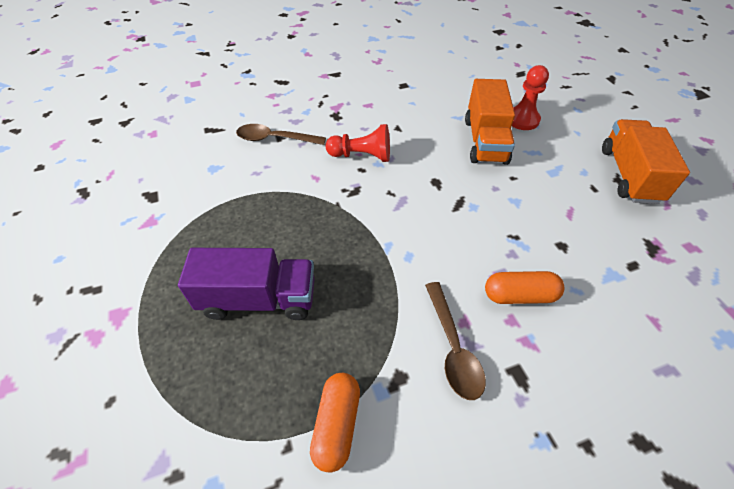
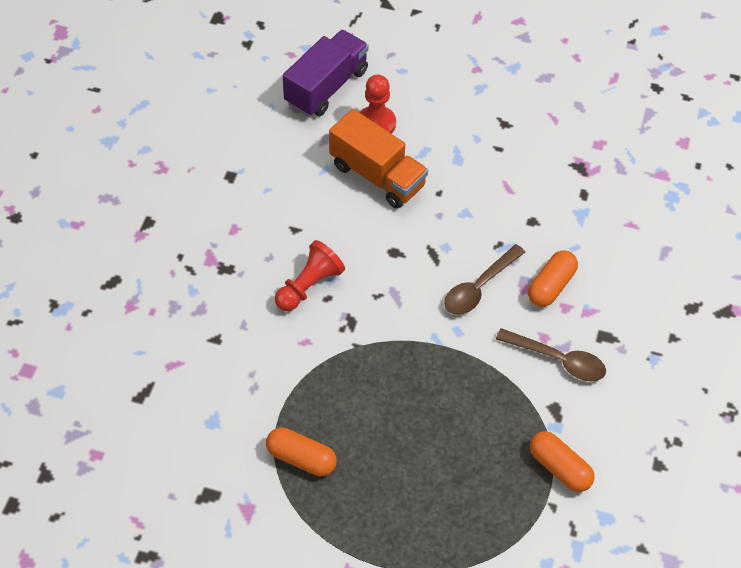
camera: 55 degrees left, 5 degrees up
purple truck [178,248,315,320] -> purple truck moved to [283,30,369,116]
brown spoon [236,124,326,145] -> brown spoon moved to [444,244,525,315]
orange truck [602,119,690,204] -> none
none -> orange capsule [266,427,337,476]

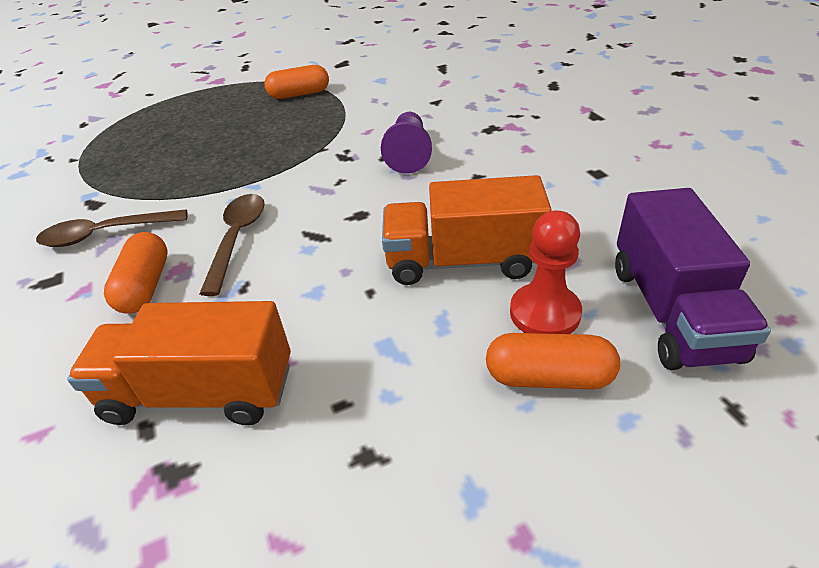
camera: 145 degrees right, 15 degrees down
red pawn [275,240,345,311] -> purple pawn [381,112,432,174]
orange capsule [530,431,595,492] -> orange capsule moved to [486,333,620,389]
none -> orange truck [67,301,291,425]

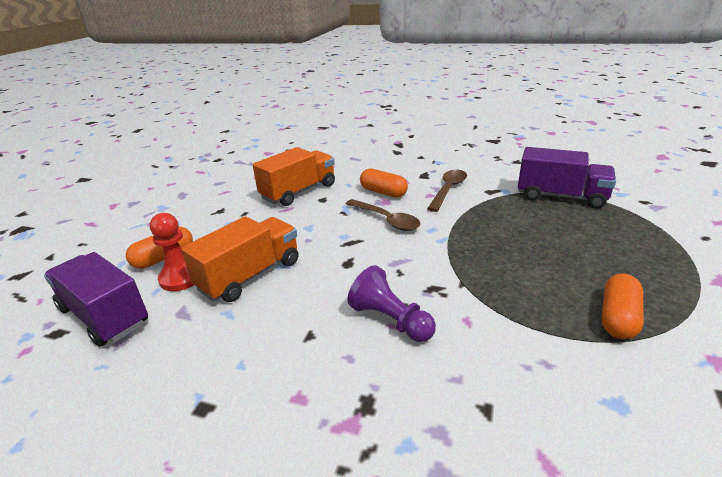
camera: 130 degrees right, 10 degrees down
none -> purple truck [518,147,616,209]

